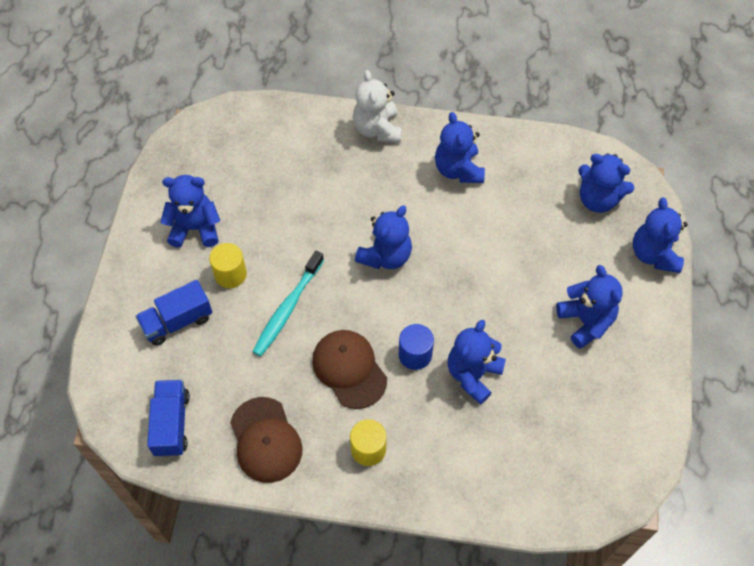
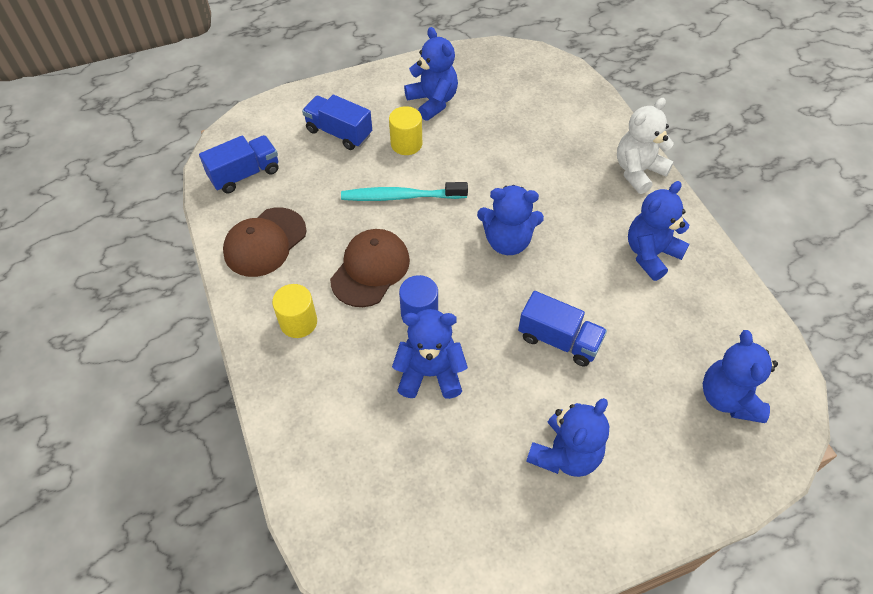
camera: 60 degrees right, 5 degrees down
blue teddy bear [633,198,688,273] -> none
none -> blue truck [518,291,607,367]

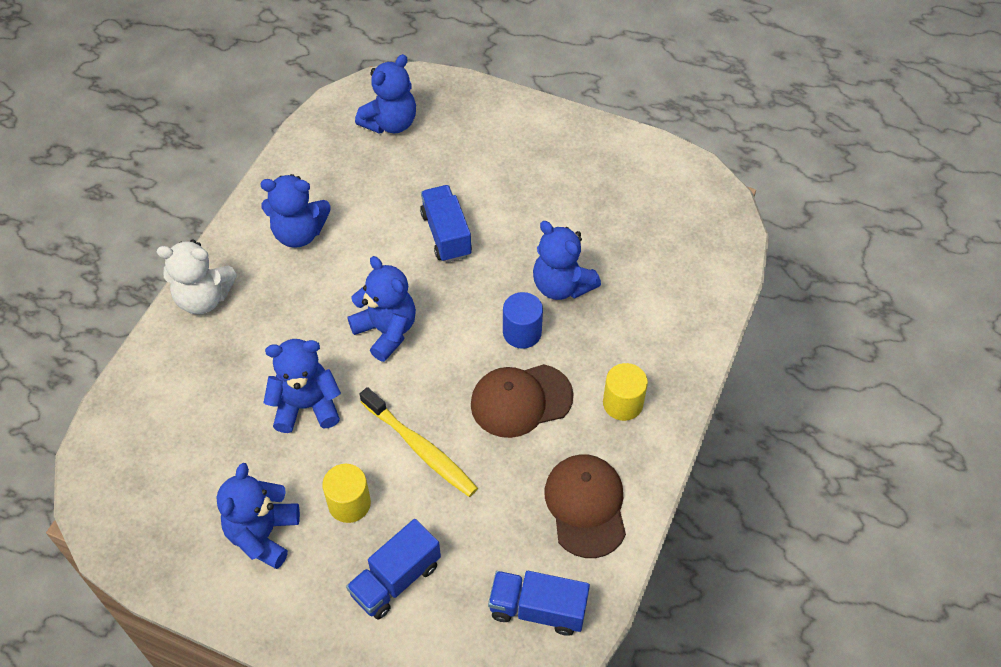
camera: 135 degrees left, 0 degrees up
brown cap [223,208,307,277] -> brown cap turned 90 degrees counterclockwise [545,454,626,558]
blue truck [302,95,372,150] -> blue truck turned 60 degrees clockwise [346,519,441,619]
turquoise toothbrush [341,182,468,201] -> yellow toothbrush [360,387,478,497]
blue teddy bear [526,398,609,477] -> blue teddy bear moved to [263,339,341,433]

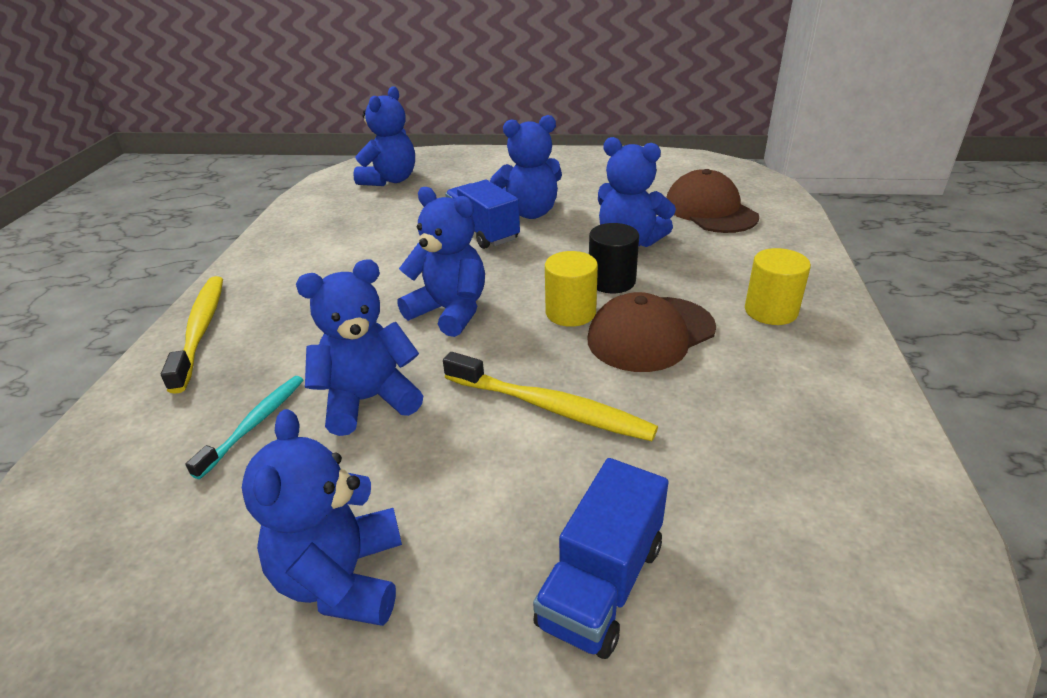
camera: 15 degrees left, 20 degrees down
white teddy bear [157,240,237,314] -> yellow toothbrush [161,276,223,394]
blue teddy bear [260,174,330,248] -> blue teddy bear moved to [490,115,562,219]
yellow cylinder [322,464,371,523] -> yellow cylinder moved to [545,251,598,327]
blue truck [488,571,590,636] -> none
blue cylinder [503,292,543,349] -> black cylinder [589,223,639,293]
brown cap [545,454,626,558] -> brown cap moved to [666,169,759,233]
none -> turquoise toothbrush [185,376,303,479]

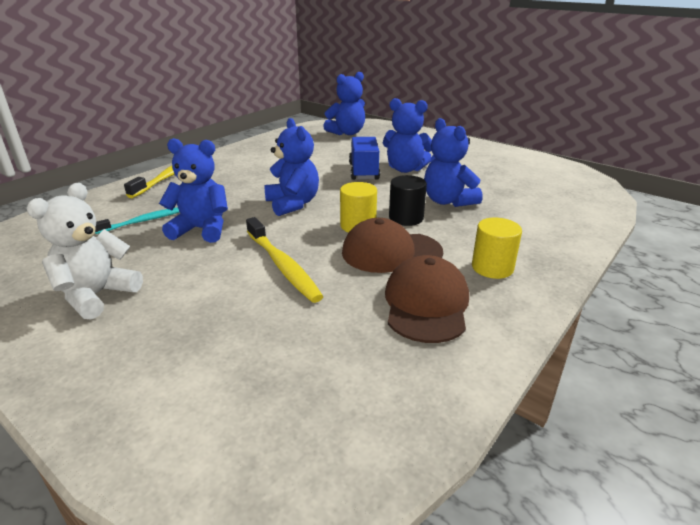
camera: 30 degrees right, 5 degrees down
blue teddy bear [242,409,402,626] -> white teddy bear [26,183,143,320]
blue truck [533,458,668,659] -> none
brown cap [666,169,759,233] -> brown cap moved to [385,255,469,343]

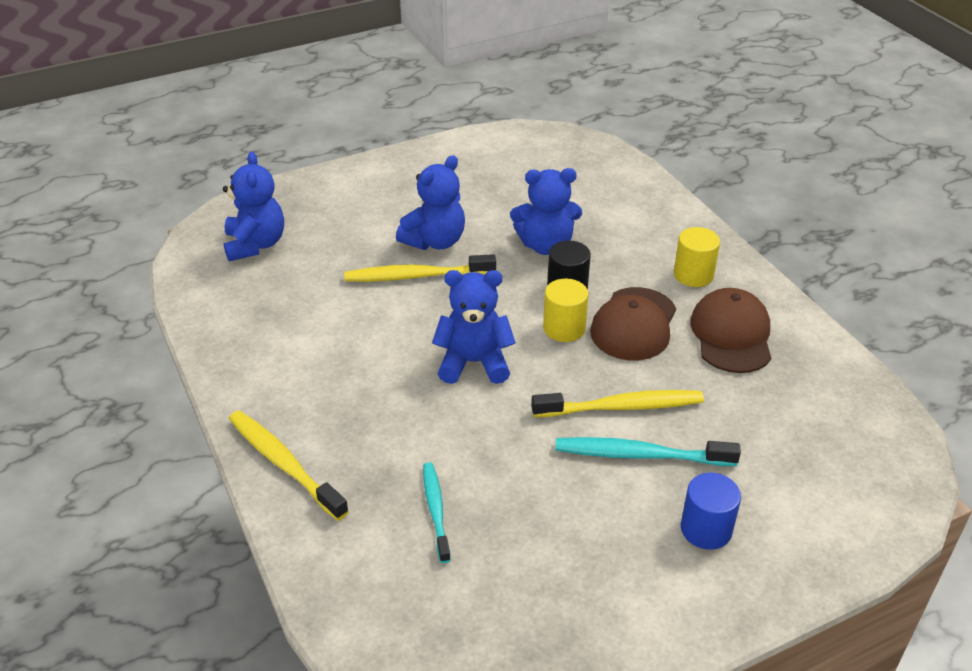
camera: 65 degrees left, 10 degrees up
white teddy bear [26,183,143,320] -> none
blue teddy bear [159,138,228,243] -> none
blue truck [349,137,380,180] -> yellow toothbrush [344,254,496,282]
brown cap [385,255,469,343] -> brown cap turned 60 degrees clockwise [690,288,771,373]
none -> turquoise toothbrush [555,437,741,466]
none -> blue cylinder [681,473,741,550]

